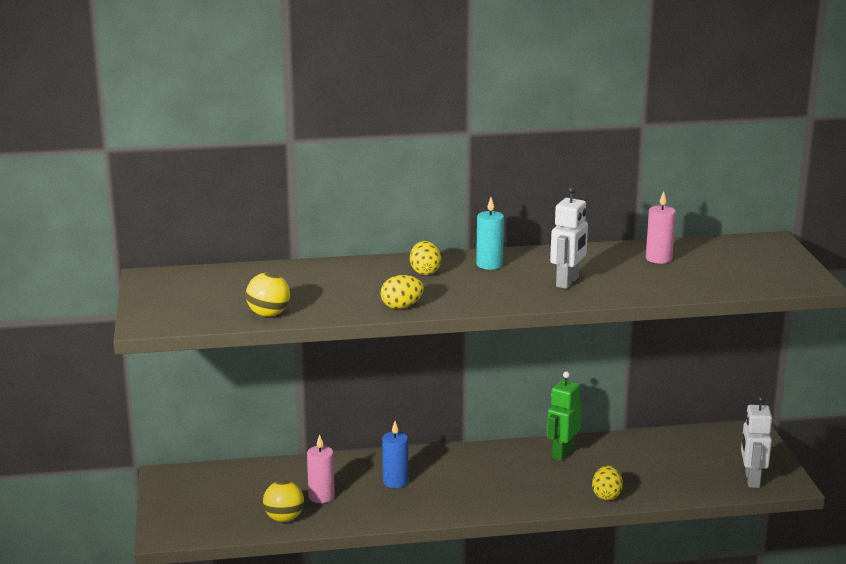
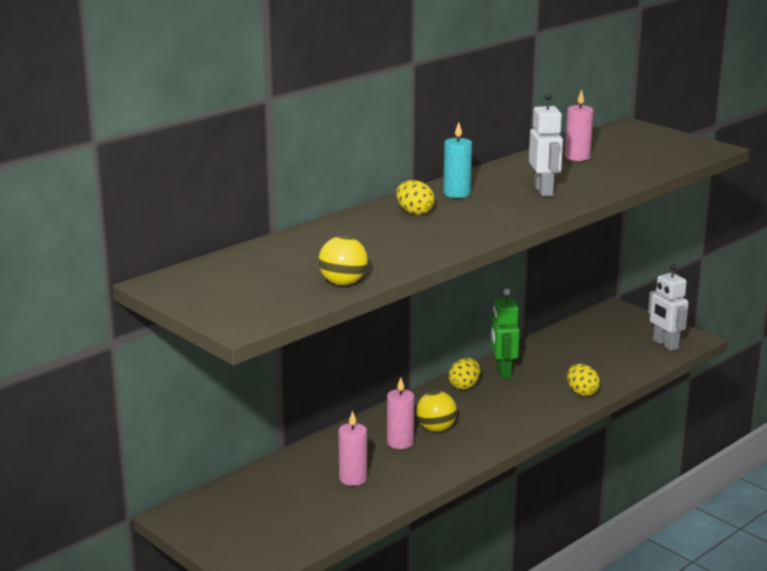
camera: 35 degrees left, 0 degrees up
yellow ball [263,480,304,522] -> yellow ball moved to [416,391,457,432]
yellow egg [381,275,424,309] -> yellow egg moved to [449,358,480,390]
blue candle [382,421,408,488] -> pink candle [387,377,414,449]

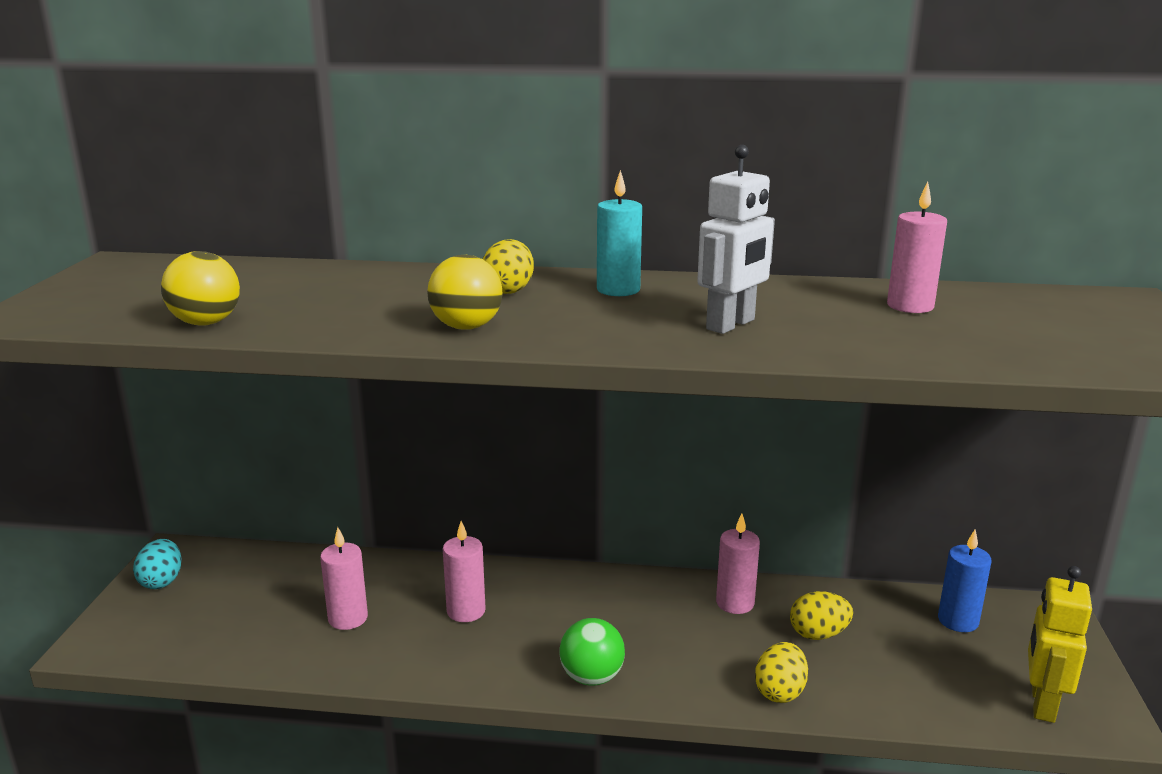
camera: 50 degrees right, 0 degrees up
yellow ball [416,391,457,432] -> yellow ball moved to [427,255,503,330]
yellow egg [449,358,480,390] -> yellow egg moved to [790,591,853,640]
green robot [491,289,520,379] -> pink candle [716,514,760,614]
white robot [648,264,689,351] -> yellow robot [1028,566,1092,723]
none -> turquoise egg [133,539,182,589]
none -> green ball [559,618,625,686]
none -> blue candle [938,530,992,632]

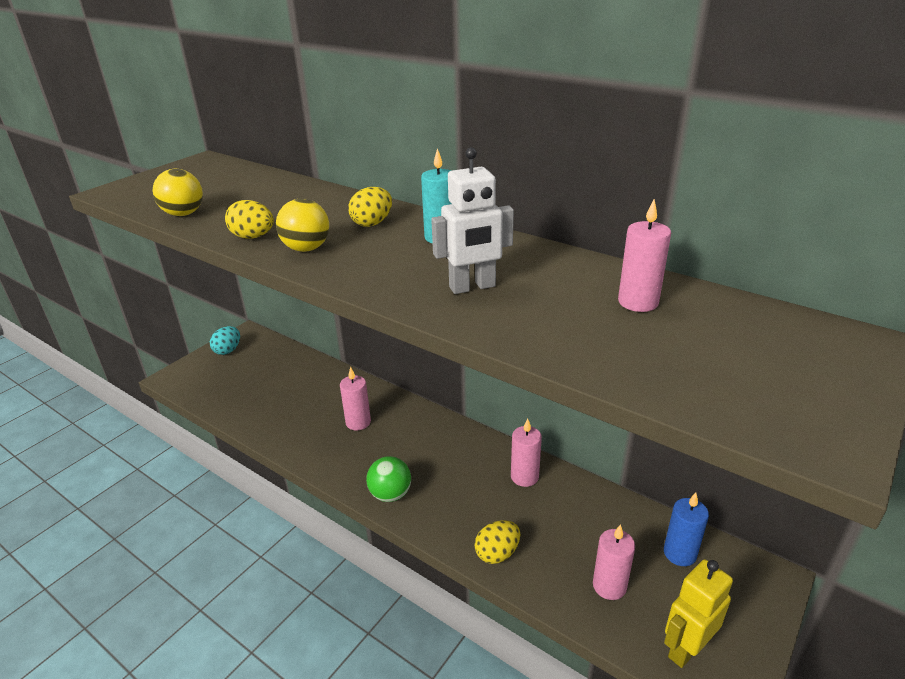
camera: 30 degrees right, 10 degrees up
pink candle [320,527,368,630] -> pink candle moved to [593,524,635,600]
yellow egg [790,591,853,640] -> yellow egg moved to [225,200,274,239]

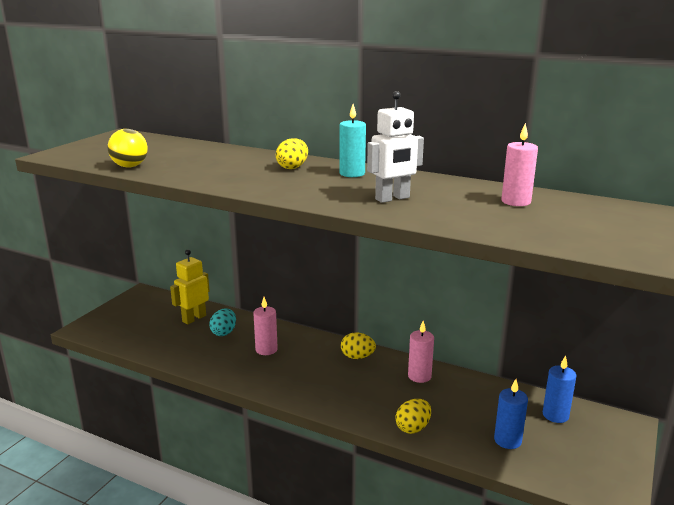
camera: 10 degrees left, 10 degrees down
turquoise egg [210,326,240,355] -> turquoise egg moved to [209,308,236,336]
yellow egg [225,200,274,239] -> yellow egg moved to [341,332,376,359]
yellow ball [276,198,329,252] -> none
green ball [366,456,411,502] -> none
pink candle [593,524,635,600] -> blue candle [494,379,528,449]
yellow robot [664,559,733,668] -> yellow robot moved to [170,250,210,324]

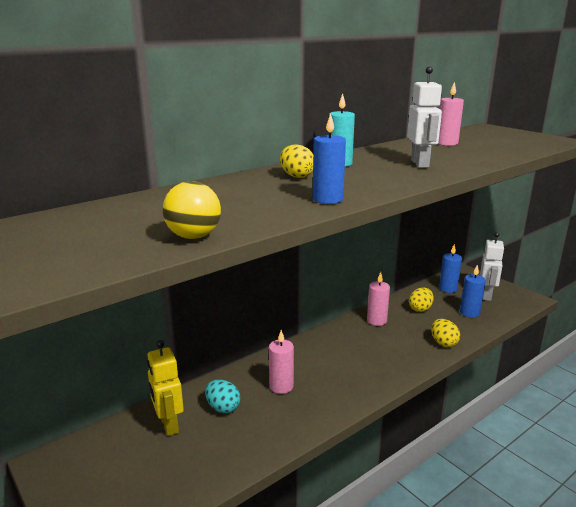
camera: 65 degrees left, 0 degrees up
yellow egg [341,332,376,359] -> yellow egg moved to [409,287,434,312]
none -> blue candle [313,113,346,204]
none -> white robot [480,232,505,301]

